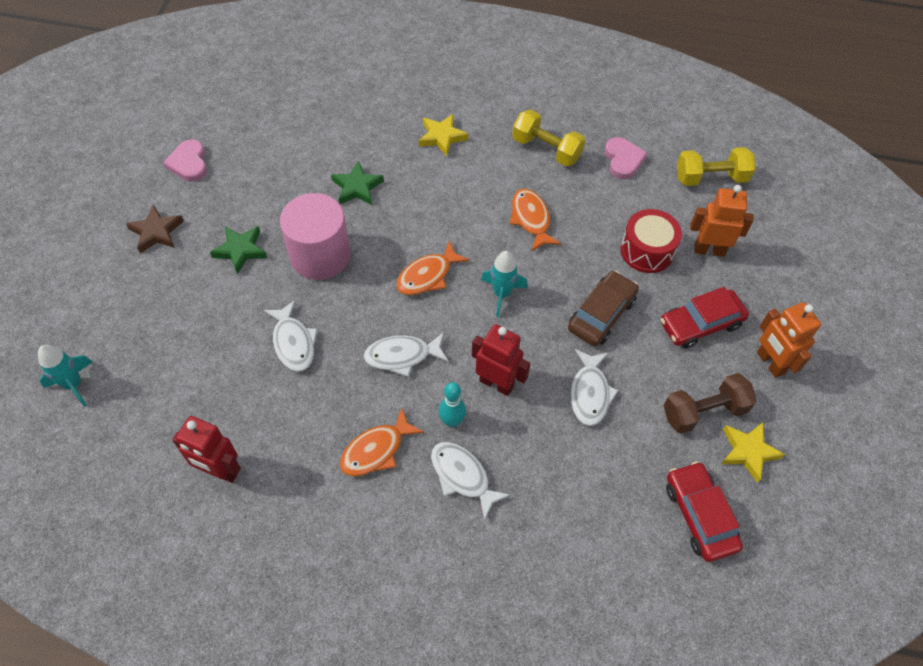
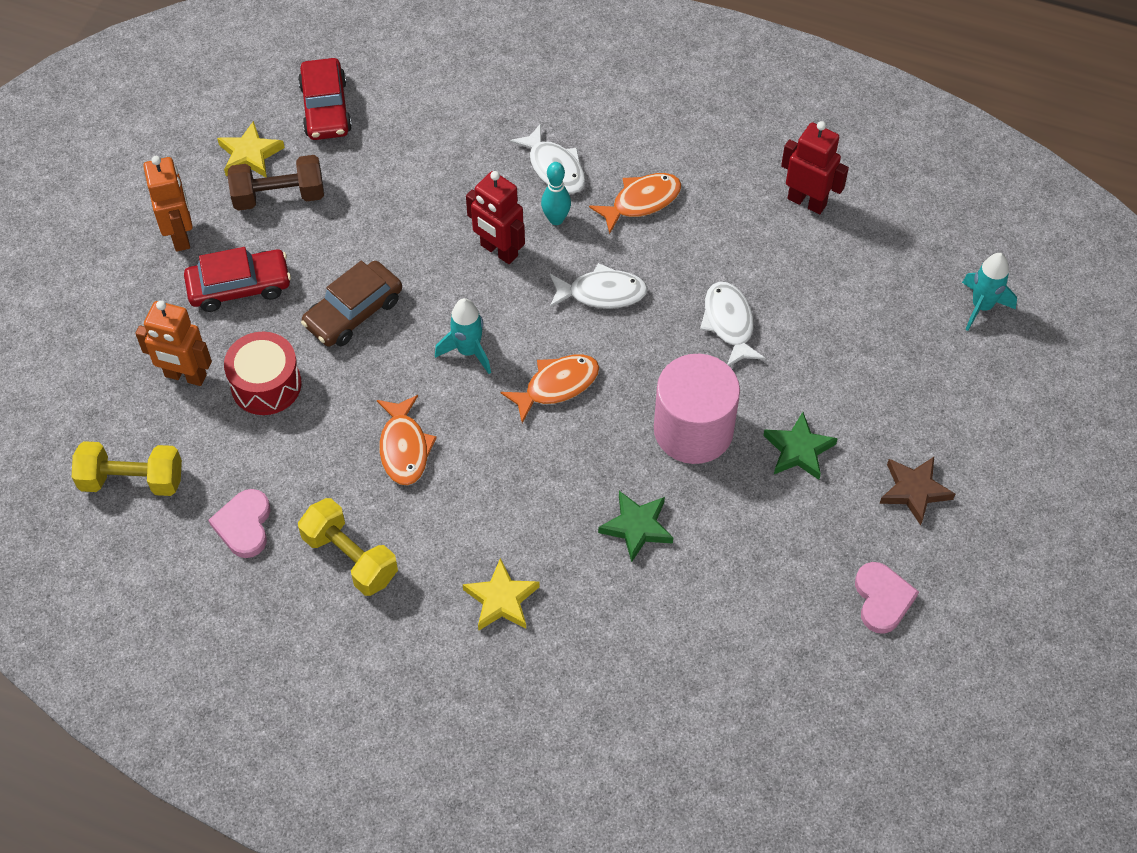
camera: 170 degrees left, 0 degrees up
white fish [570,349,619,426] -> none

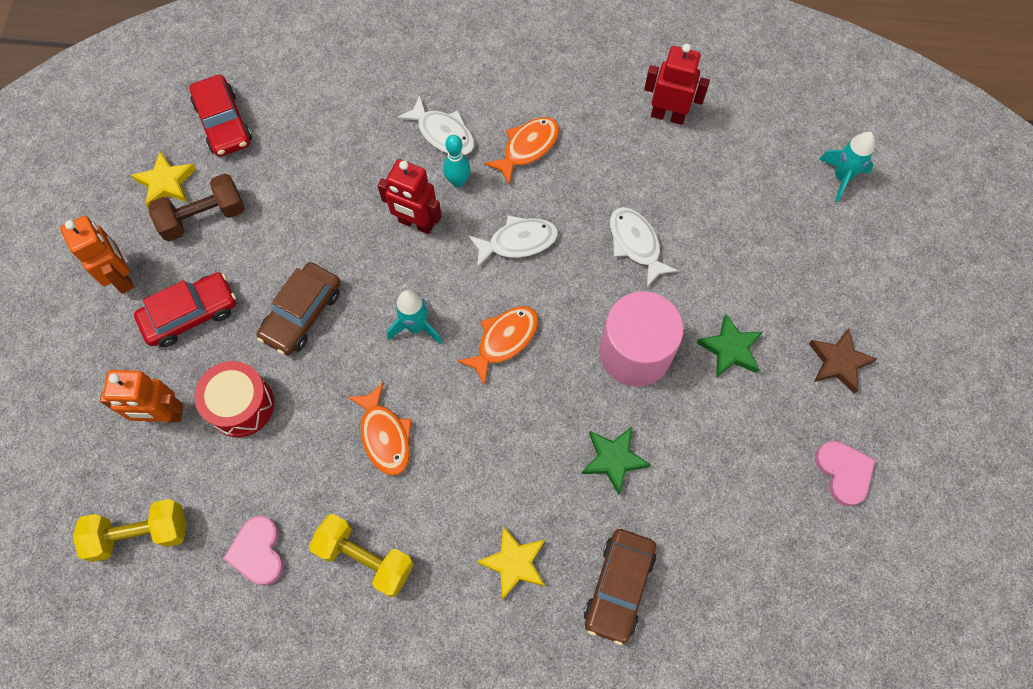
camera: 15 degrees left, 10 degrees up
none -> brown car [584,529,656,645]

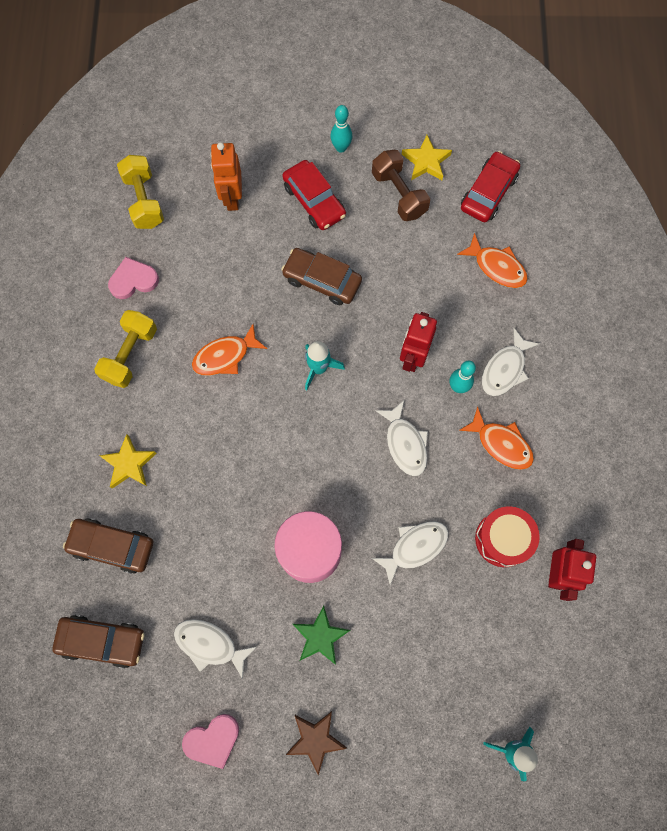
camera: 85 degrees right, 5 degrees up
orange robot [60,216,134,294] -> turquoise bowling pin [330,105,352,153]
red car [190,75,252,157] -> red car turned 150 degrees clockwise [461,151,520,222]
red drum [195,361,274,437] -> red drum moved to [475,506,540,567]
orange fish [457,306,538,386] -> orange fish moved to [457,233,528,288]
green star [581,427,651,495] -> none
none -> brown car [52,615,144,668]
none -> white fish [174,619,256,679]

